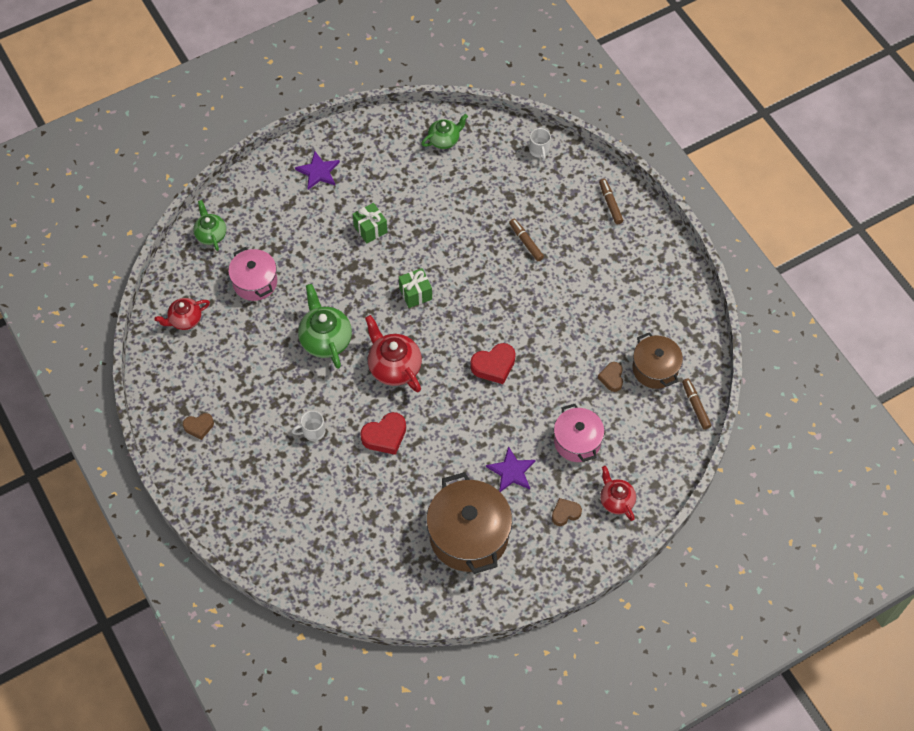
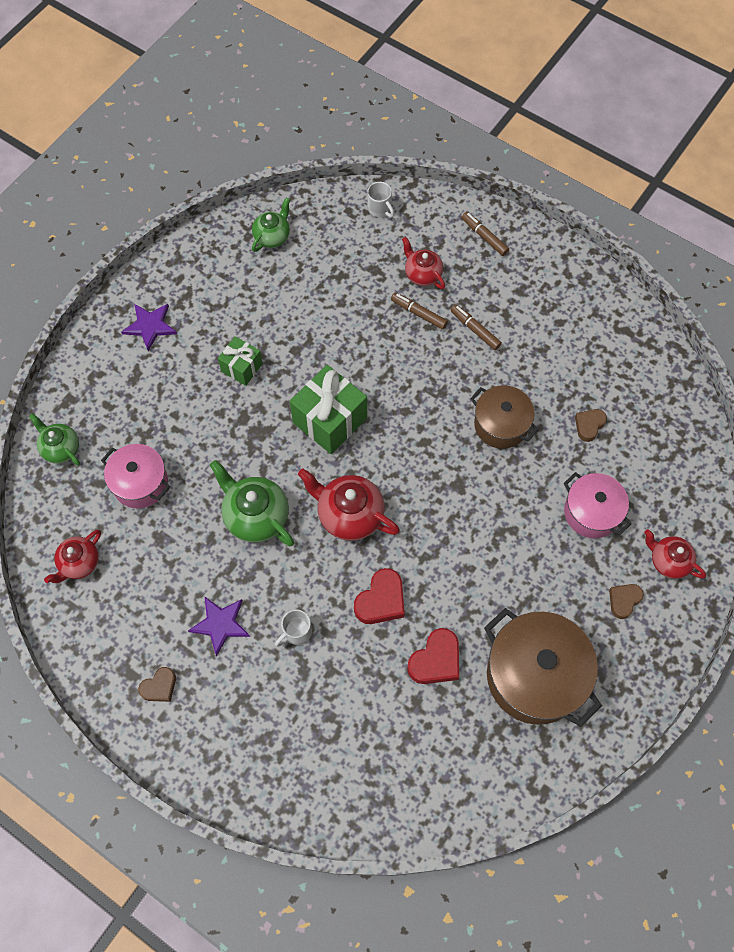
camera: 25 degrees left, 5 degrees up
green gift [399,268,432,308] -> green gift [290,365,367,454], size x1.73
red heart [470,343,516,384] -> red heart moved to [407,628,459,684]
purple star [486,446,536,492] -> purple star moved to [188,596,250,656]
brown heart [598,362,623,392] -> brown heart turned 60 degrees clockwise [575,409,607,442]
brown pot [632,332,683,389] -> brown pot moved to [470,385,539,449]
brown marker [682,379,711,429] -> brown marker moved to [451,304,502,350]
none -> red teapot [402,237,445,289]

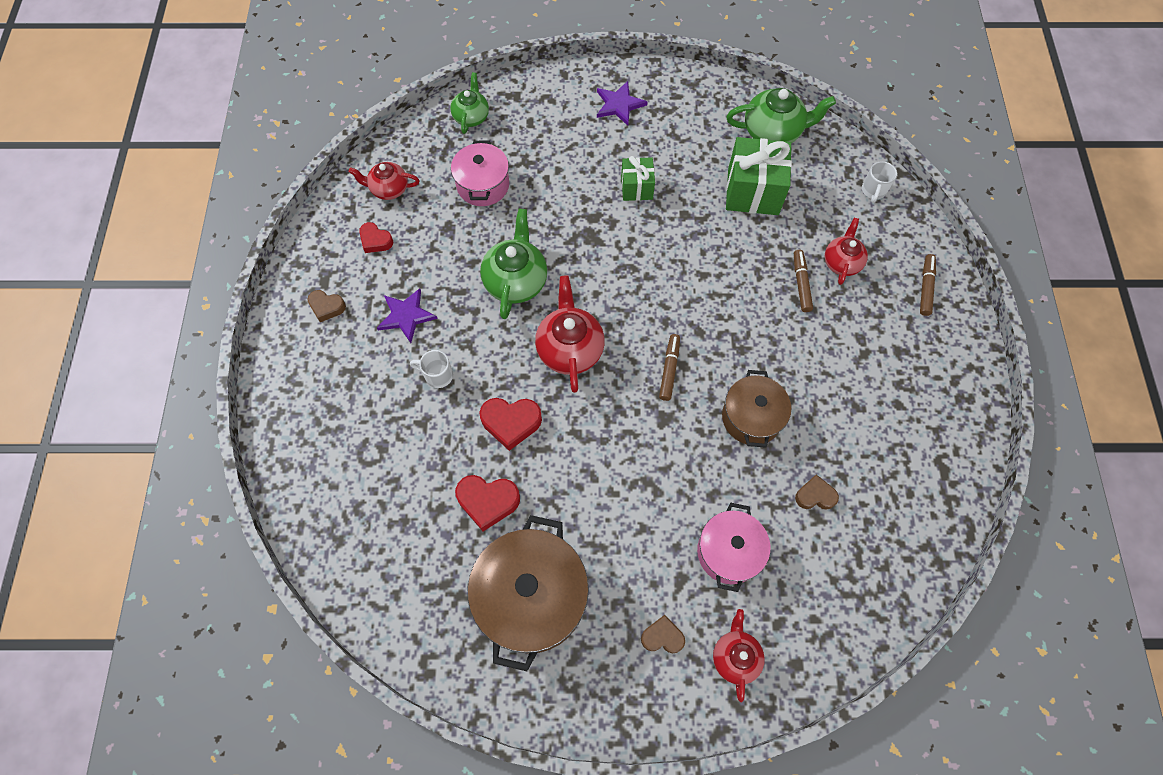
camera: 55 degrees right, 0 degrees up
green teapot [252,198,290,252] -> green teapot [726,88,836,143], size x1.57
green gift [290,365,367,454] -> green gift moved to [726,137,792,215]
brown marker [451,304,502,350] -> brown marker moved to [659,334,680,401]
none -> red heart [359,222,393,253]

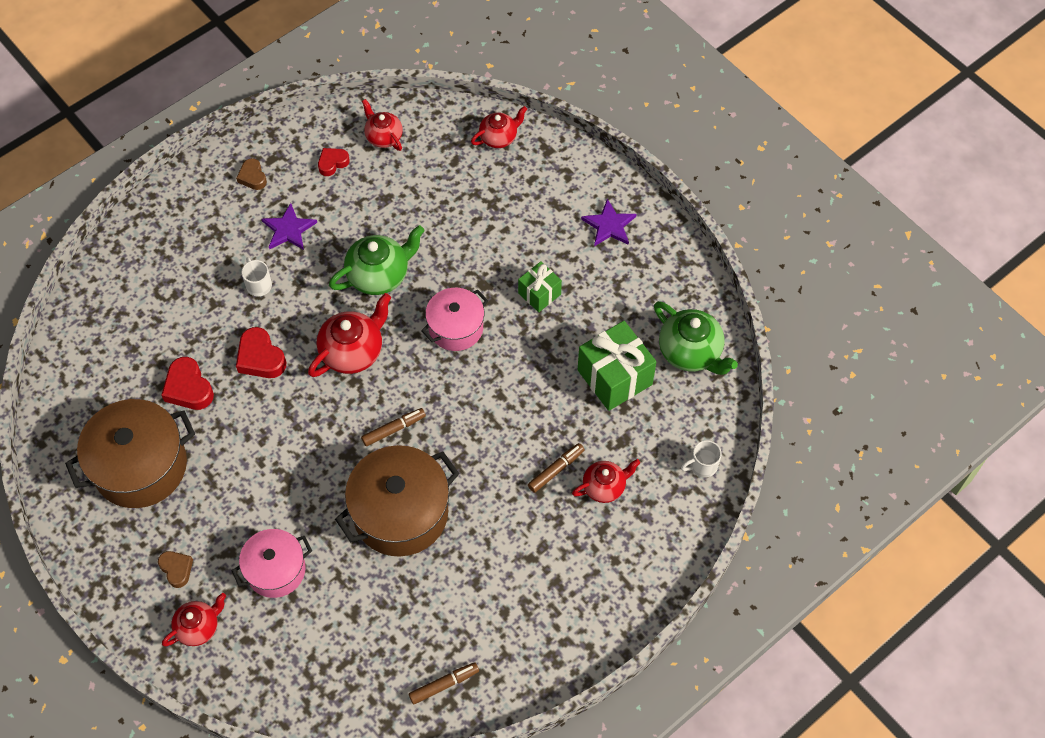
camera: 50 degrees right, 5 degrees down
red heart [359,222,393,253] -> red heart turned 60 degrees clockwise [318,148,350,176]
green teapot [450,72,489,134] -> red teapot [471,106,527,148]
pink pot [451,141,509,206] -> pink pot moved to [421,288,489,351]
brown pot [722,370,791,448] -> brown pot [335,445,460,557], size x1.63
brown heart [795,475,839,510] -> none
brown marker [920,254,936,316] -> brown marker moved to [409,662,479,705]

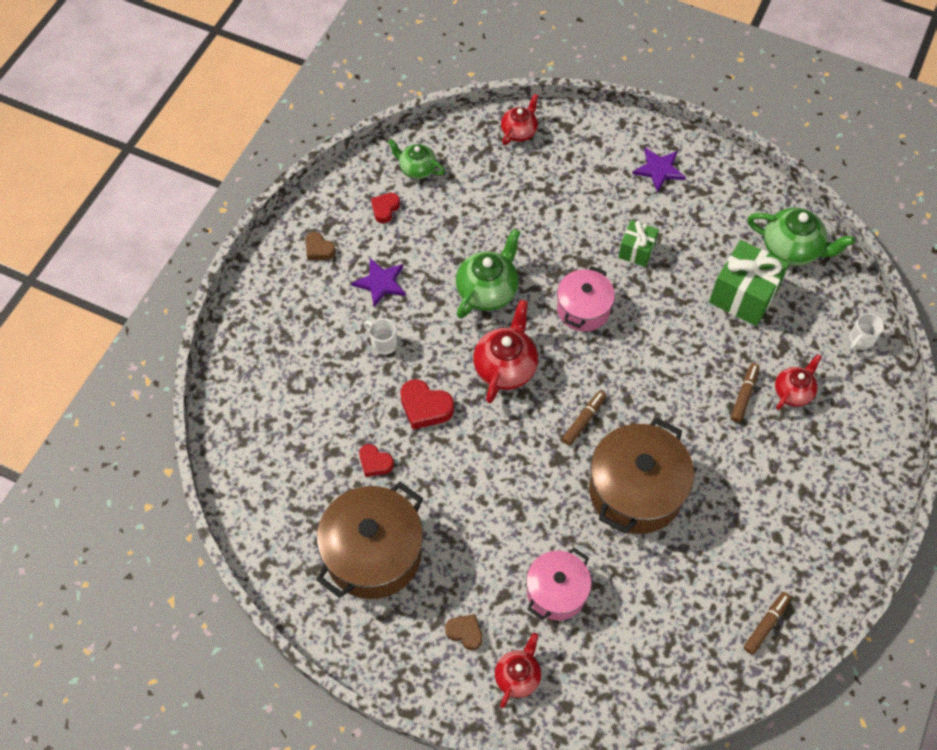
camera: 25 degrees left, 0 degrees up
red heart [161,357,214,410] -> red heart [359,444,394,477], size x0.64
red teapot [362,99,403,151] -> green teapot [388,139,445,179]

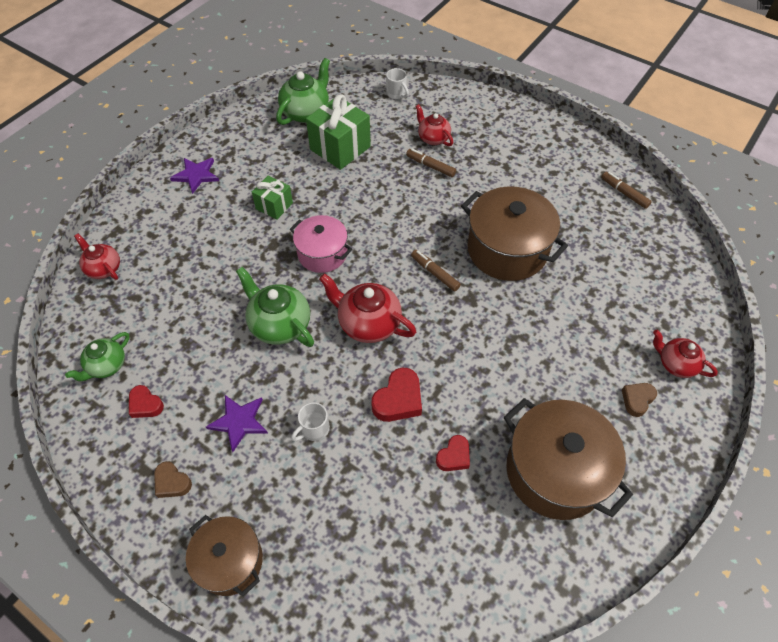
camera: 80 degrees left, 5 degrees down
brown heart [305,232,336,260] -> brown heart turned 75 degrees clockwise [154,461,192,498]
pink pot [526,548,591,620] -> none
none -> brown pot [186,515,263,597]

